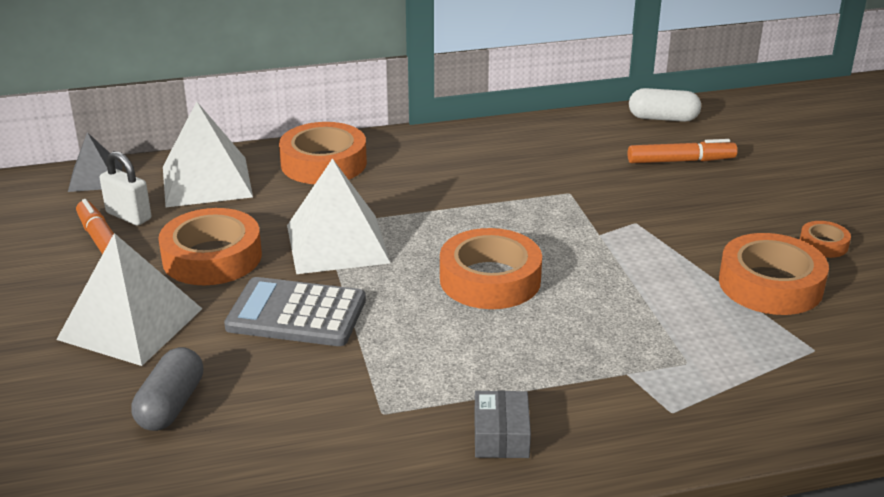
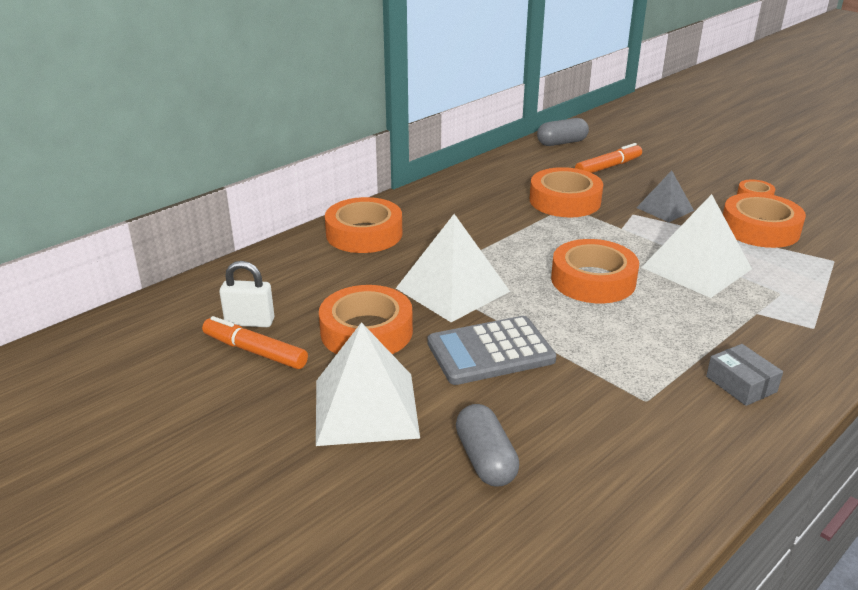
camera: 30 degrees left, 0 degrees up
grey pyramid [68,132,123,192] -> grey pyramid moved to [636,170,694,222]
white pyramid [163,101,253,207] -> white pyramid moved to [641,194,752,298]
white capsule [629,88,701,122] -> grey capsule [537,118,589,146]
none -> orange tape [530,167,603,217]

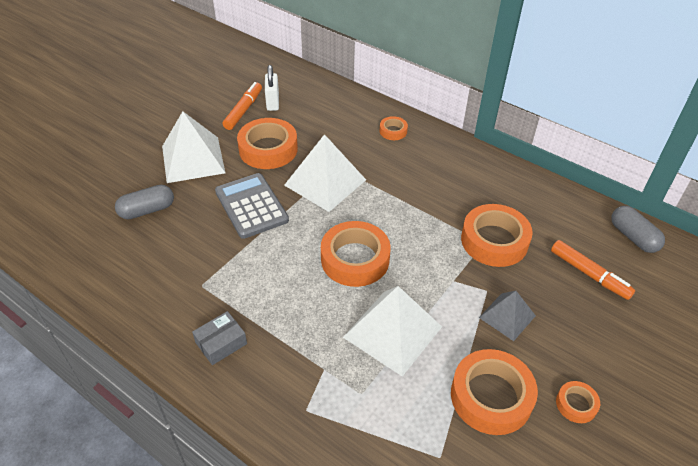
camera: 80 degrees right, 15 degrees up
orange tape [325,197,402,253] -> orange tape [380,116,408,140], size x0.49

